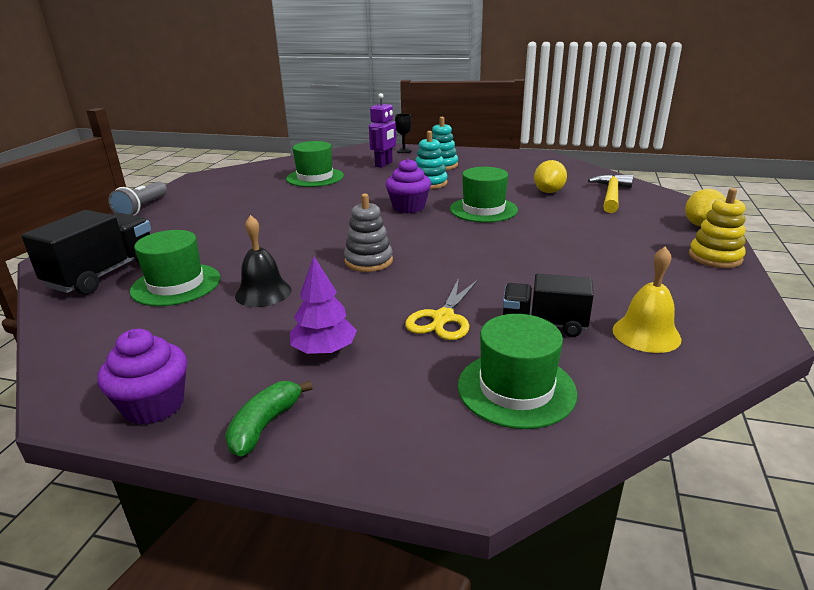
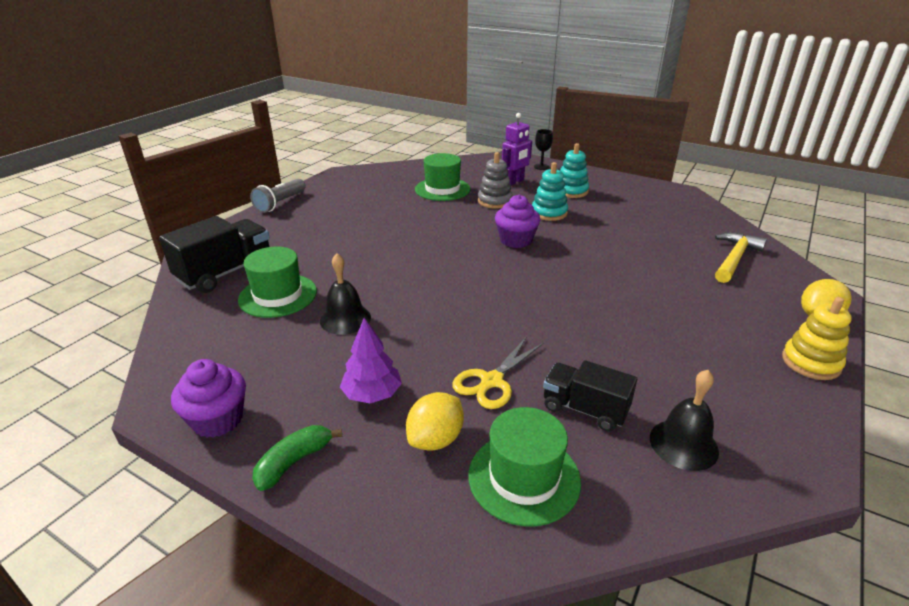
camera: 15 degrees right, 5 degrees up
grey stacking toy [344,194,393,272] -> grey stacking toy moved to [478,152,513,209]
green hat [450,167,518,222] -> none
yellow lemon [534,160,567,193] -> yellow lemon moved to [406,392,464,451]
yellow bell [613,246,681,353] -> black bell [650,370,719,471]

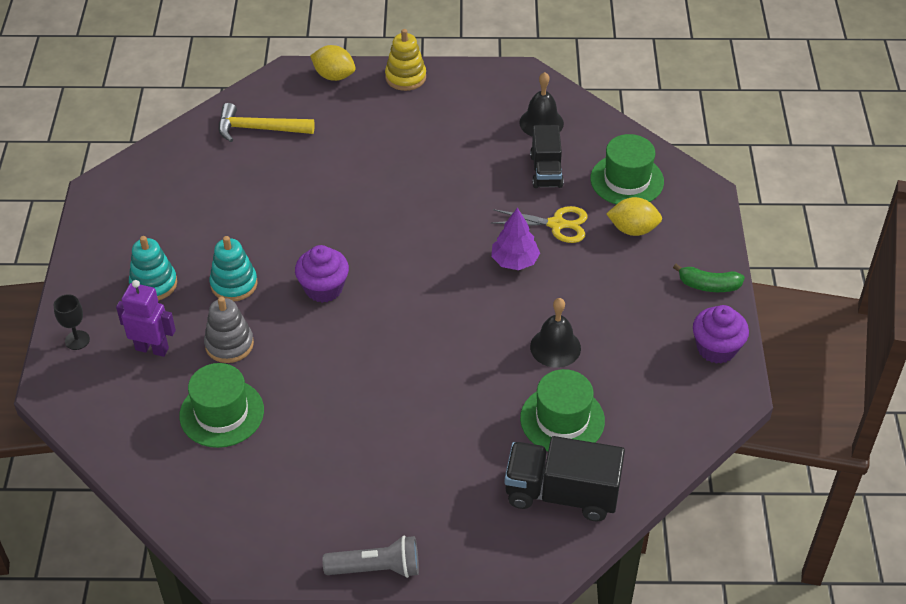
camera: 120 degrees left, 15 degrees up
purple tree [340,318,402,403] -> purple tree moved to [491,207,540,270]

